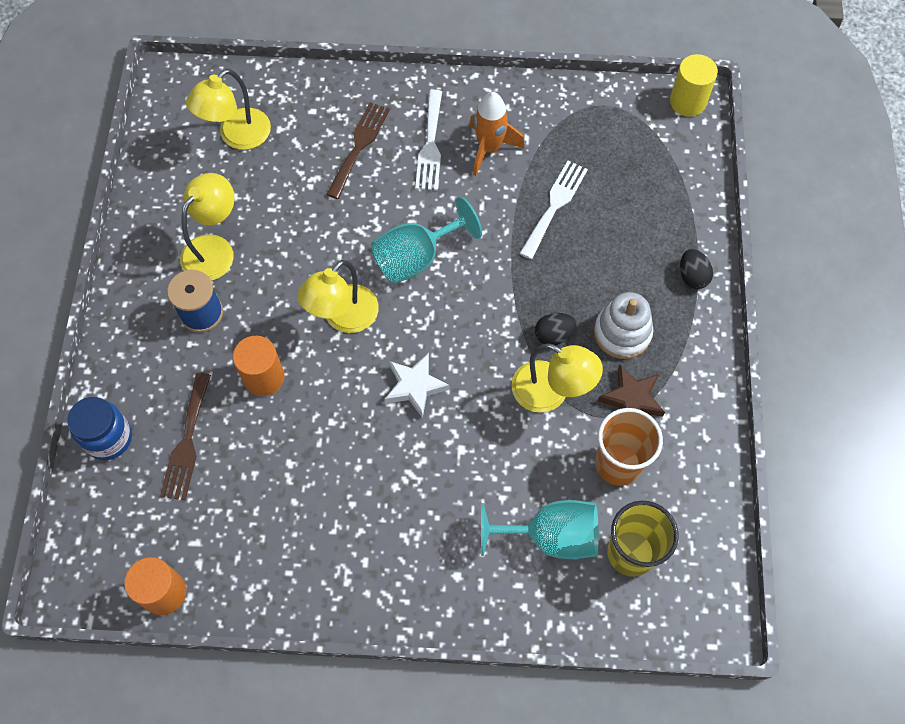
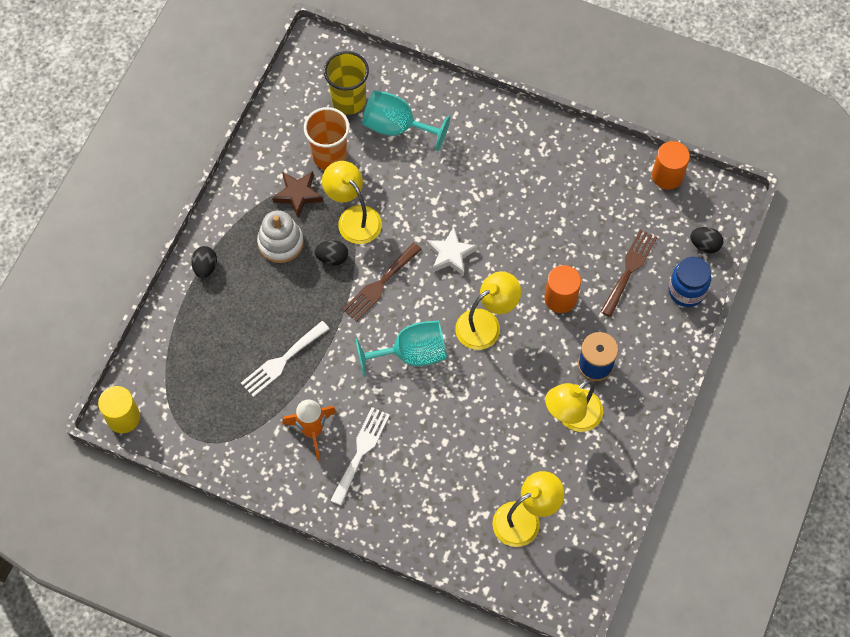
camera: 160 degrees left, 0 degrees up
brown fork [326,102,390,199] -> brown fork moved to [342,242,422,322]
none -> black egg [690,227,723,253]

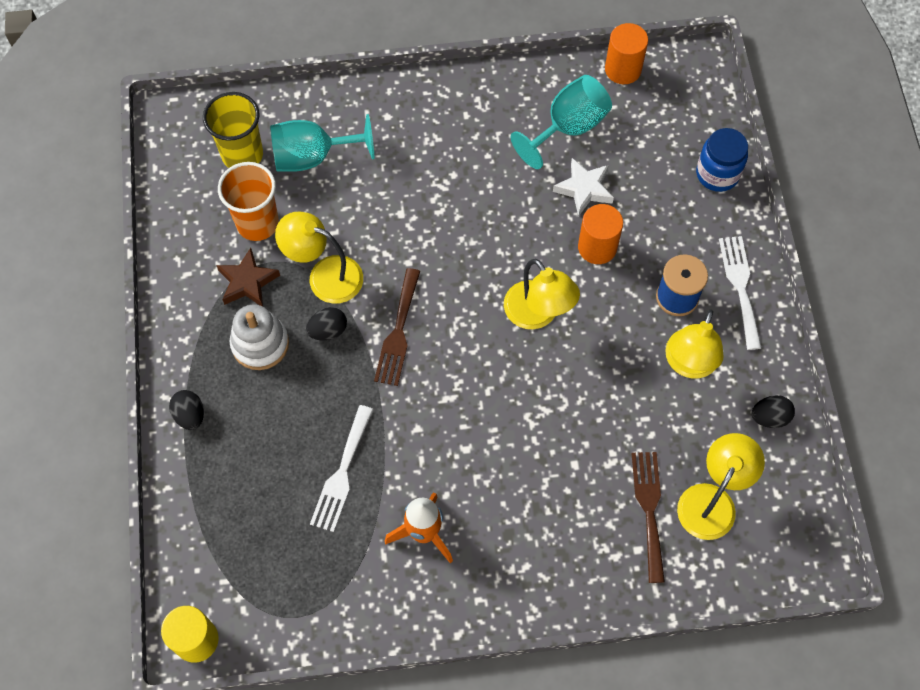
camera: 30 degrees left, 0 degrees up
white fork [330,407,390,506] -> white fork moved to [719,236,762,350]
turquoise goblet [355,321,447,377] -> turquoise goblet moved to [511,75,612,169]
white star [426,227,477,276] -> white star moved to [553,158,614,217]
yellow lamp [455,271,521,350] -> yellow lamp turned 120 degrees clockwise [504,259,580,329]
brown fork [601,229,657,317] -> brown fork moved to [631,452,665,583]
black egg [690,227,723,253] -> black egg moved to [751,395,795,428]

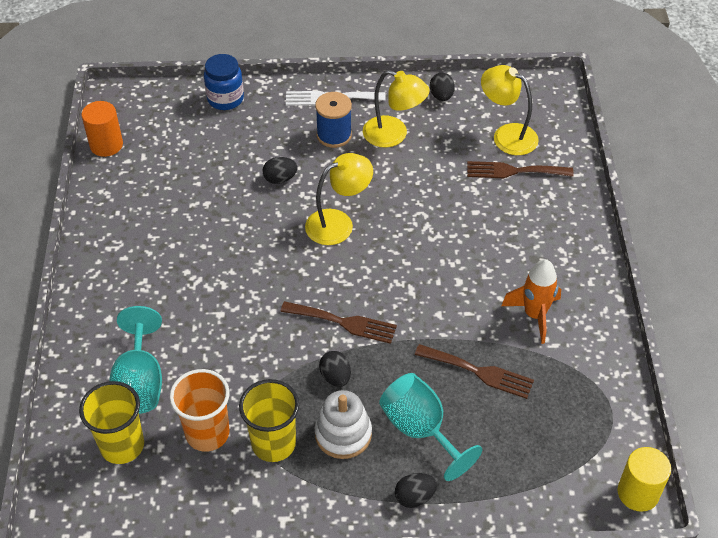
camera: 85 degrees left, 15 degrees down
brown star [216,248,280,307] -> yellow cup [239,379,299,462]
yellow lamp [275,212,363,304] -> none
white fork [310,405,374,532] -> brown fork [415,344,534,399]
turquoise goblet [511,75,612,169] -> turquoise goblet moved to [379,373,482,481]
white star [553,158,614,217] -> none
orange cylinder [578,204,623,264] -> black egg [262,157,298,184]

